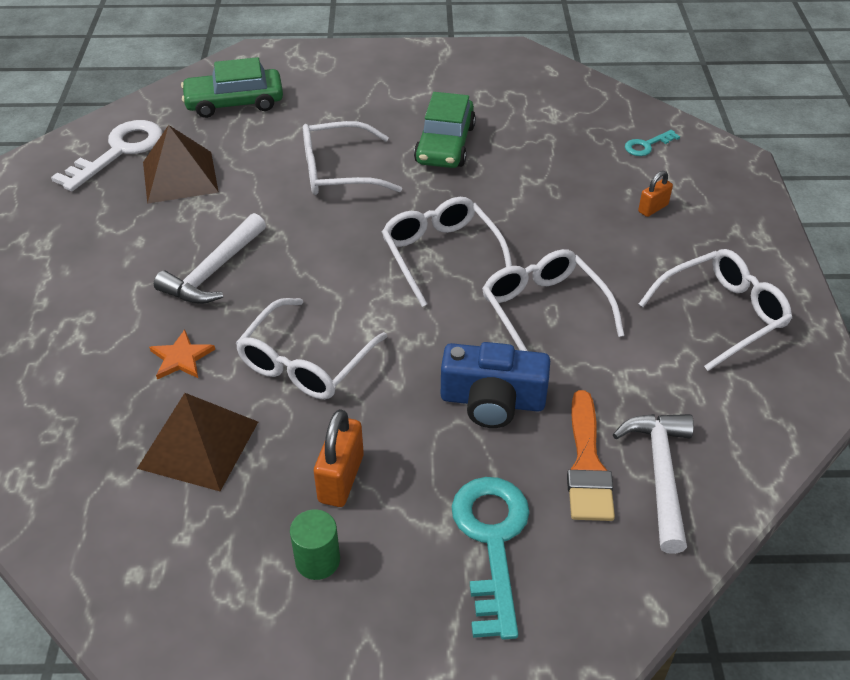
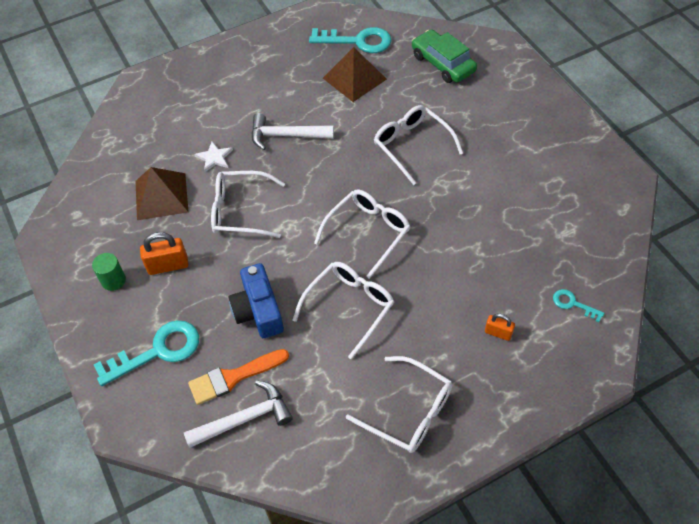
camera: 65 degrees right, 10 degrees up
white key [51,120,163,191] -> turquoise key [309,27,392,53]
orange star [149,330,215,379] -> white star [194,141,233,172]
green car [414,92,476,168] -> none

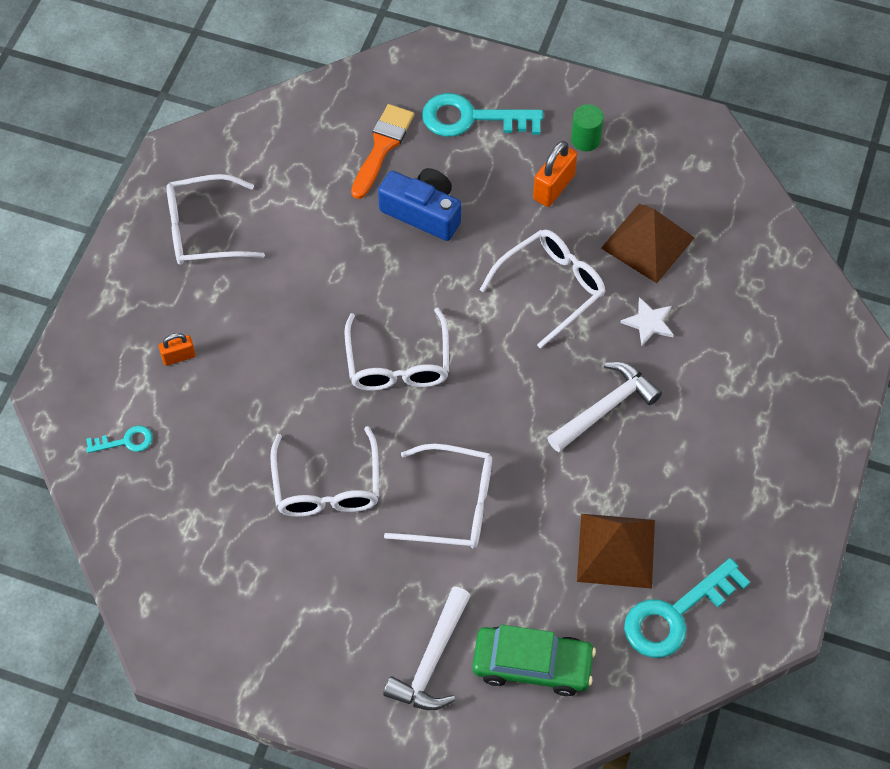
camera: 135 degrees right, 5 degrees up
turquoise key [94,320,199,386] -> turquoise key turned 75 degrees clockwise [422,93,543,137]
white hammer [184,380,293,448] -> white hammer moved to [383,587,471,710]
white glasses [292,262,394,359] -> white glasses moved to [270,426,379,517]

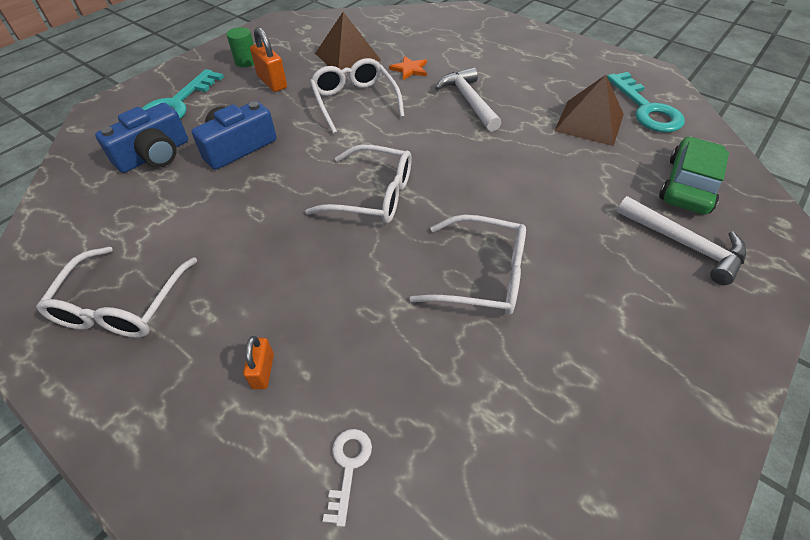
camera: 70 degrees left, 10 degrees down
turquoise key [86,426,153,453] -> white key [323,429,372,527]
orange brush [351,104,414,199] -> blue camera [95,103,188,173]
white glasses [384,444,492,549] -> none
white star [620,297,674,346] -> orange star [389,56,427,80]

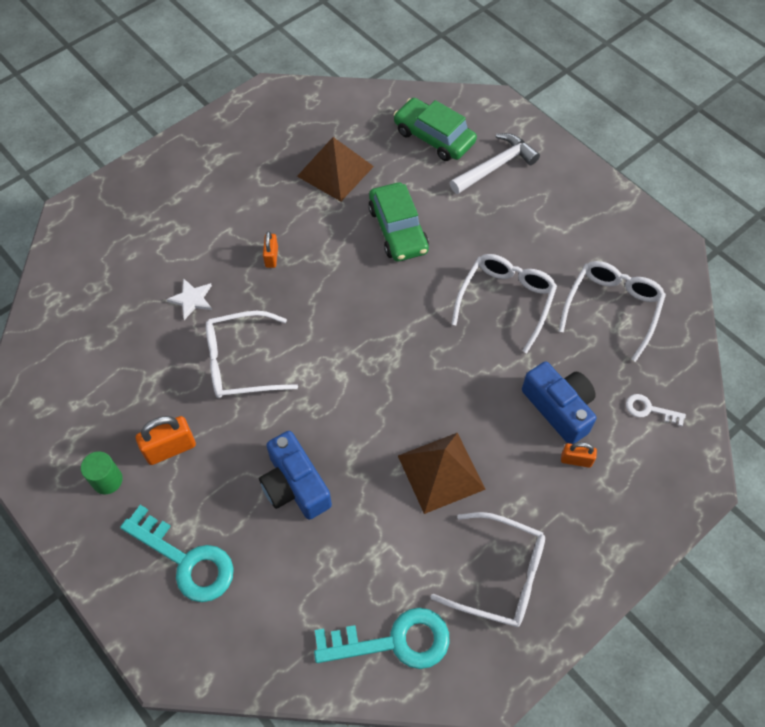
camera: 80 degrees left, 10 degrees up
blue camera [95,103,188,173] -> blue camera moved to [522,361,596,444]
white glasses [305,144,412,223] -> white glasses moved to [559,261,666,362]
brown pyramid [315,12,381,70] -> brown pyramid moved to [398,433,486,514]
orange star [389,56,427,80] -> white star [166,278,212,320]
white hammer [435,67,501,132] -> orange padlock [263,231,278,268]
turquoise key [607,72,684,132] -> turquoise key moved to [314,608,450,669]
none -> green car [368,182,429,261]

